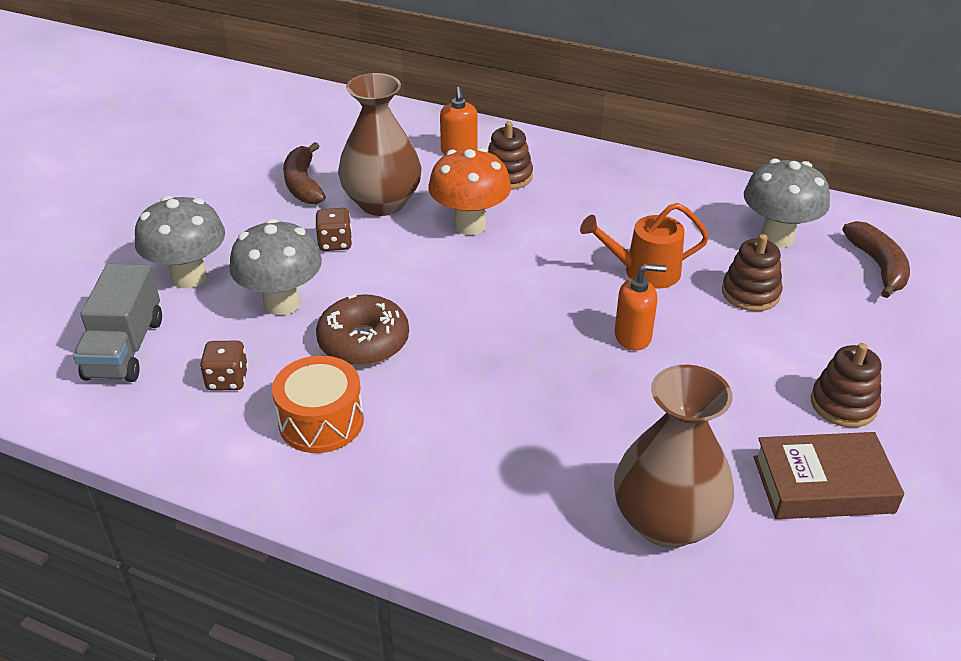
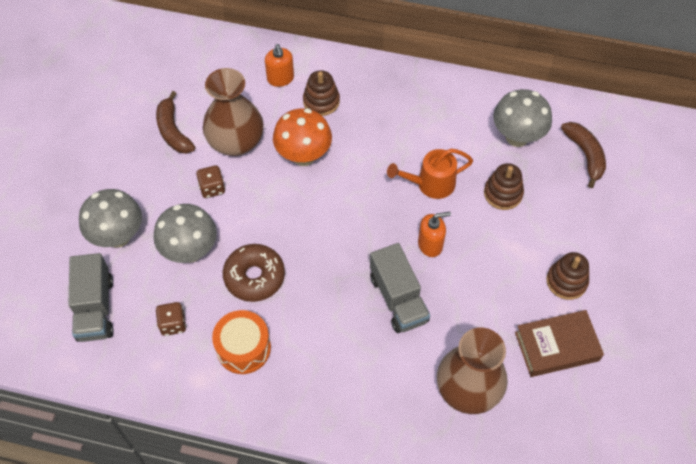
camera: 10 degrees left, 20 degrees up
none -> grey truck [370,243,430,333]

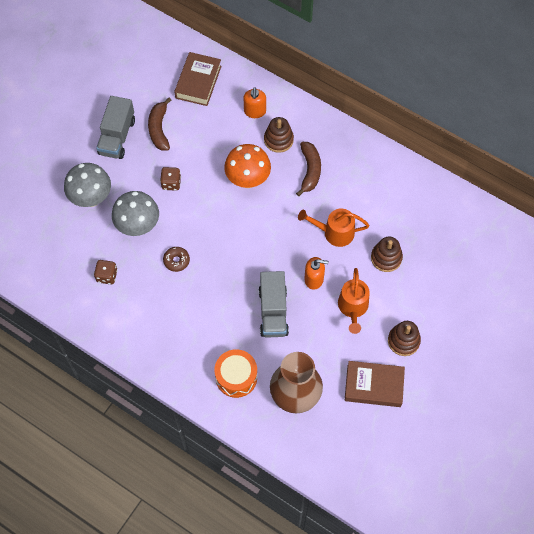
camera: 20 degrees right, 5 degrees up
grey truck [69,253,114,342] -> grey truck moved to [96,96,135,159]
brown vase [203,68,264,156] -> none
orange drum [212,310,271,374] -> orange drum moved to [215,349,257,398]
brown donut [223,244,285,302] -> brown donut [163,247,190,272], size x0.56
grey mushroom [493,89,552,147] -> none
brown banana [561,122,606,188] -> brown banana moved to [296,142,321,196]
none -> brown book [174,52,222,106]
none -> orange watering can [338,268,370,334]

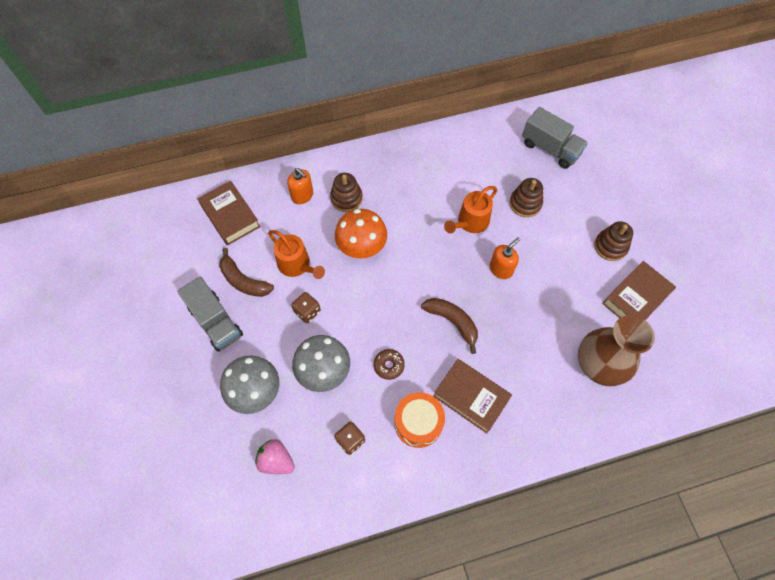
camera: 50 degrees left, 0 degrees up
orange drum [215,349,257,398] -> orange drum moved to [394,392,445,448]
grey truck [258,271,289,338] -> grey truck moved to [522,107,588,169]
brown banana [296,142,321,196] -> brown banana moved to [421,298,478,354]
orange watering can [338,268,370,334] -> orange watering can moved to [268,230,325,279]
none -> pink strawberry [255,439,295,474]
none -> brown book [433,359,512,433]

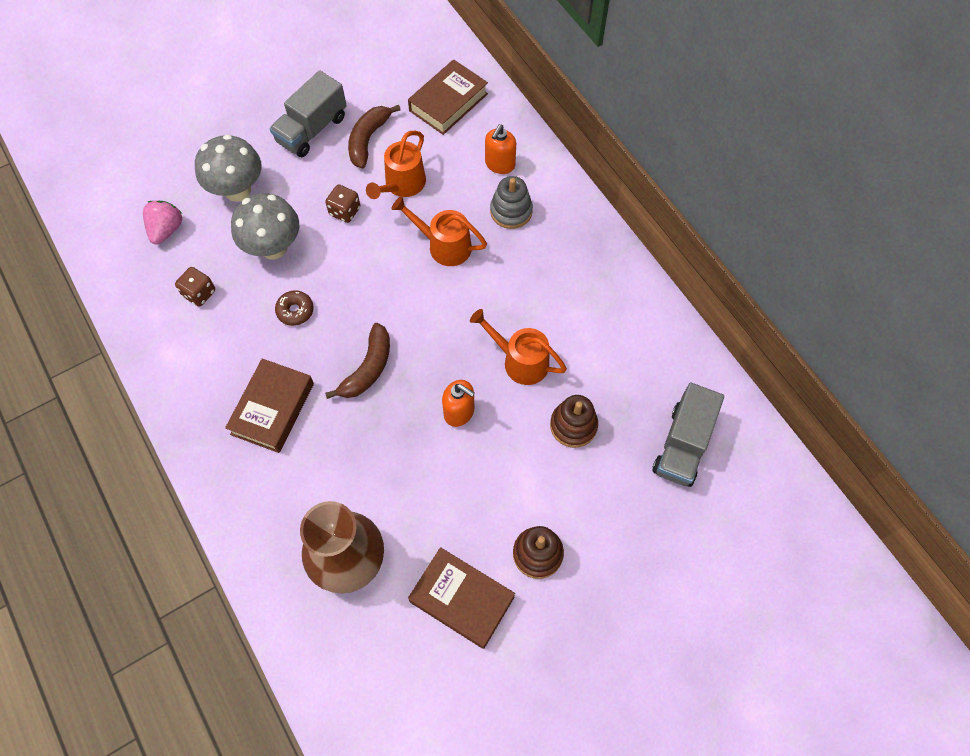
camera: 75 degrees right, 0 degrees up
brown stacking toy [330,173,363,212] -> grey stacking toy [490,176,533,229]
orange mushroom [335,209,387,259] -> orange watering can [391,196,487,266]
orange drum [394,392,445,448] -> none

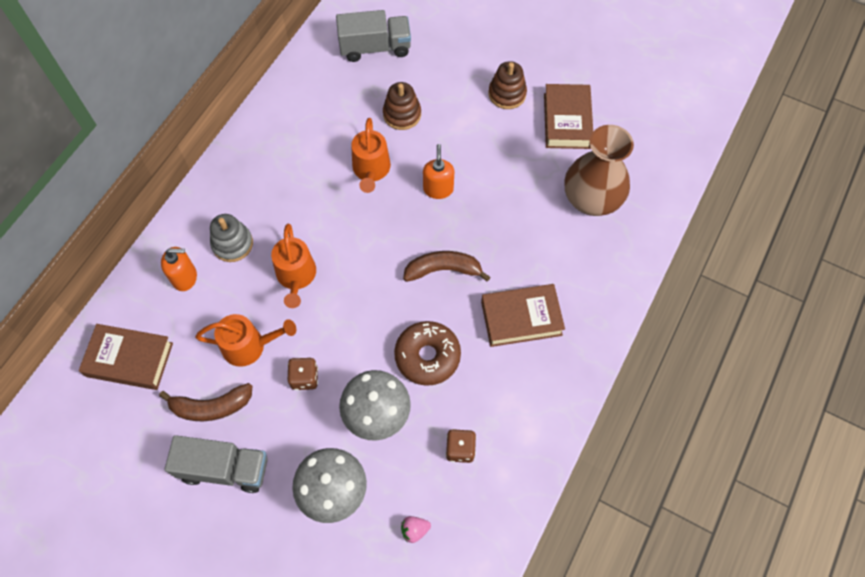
camera: 120 degrees left, 0 degrees up
pink strawberry [143,201,182,245] -> pink strawberry [401,516,431,543], size x0.62
brown donut [275,291,314,326] -> brown donut [394,321,461,386], size x1.77

